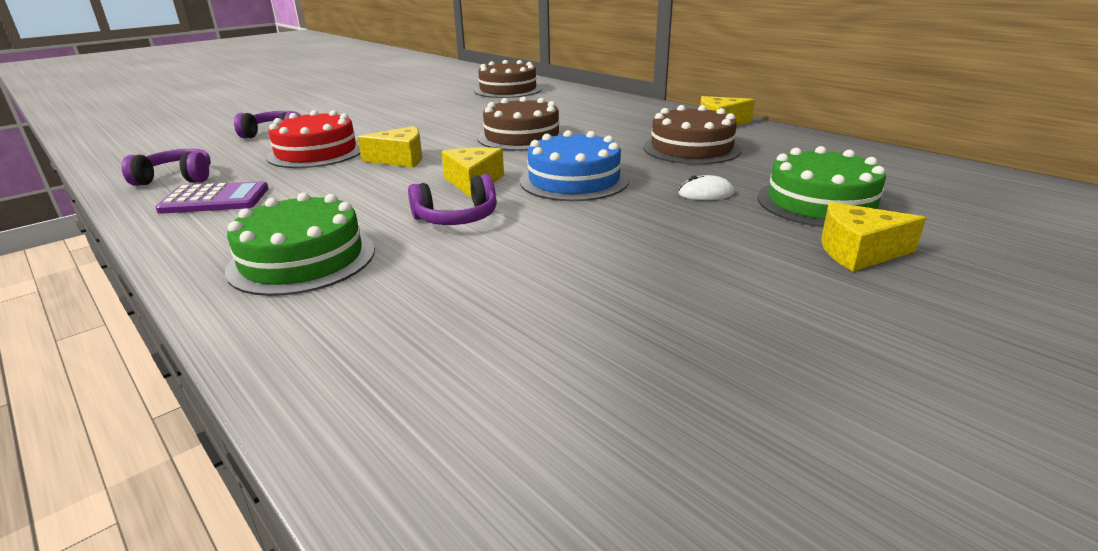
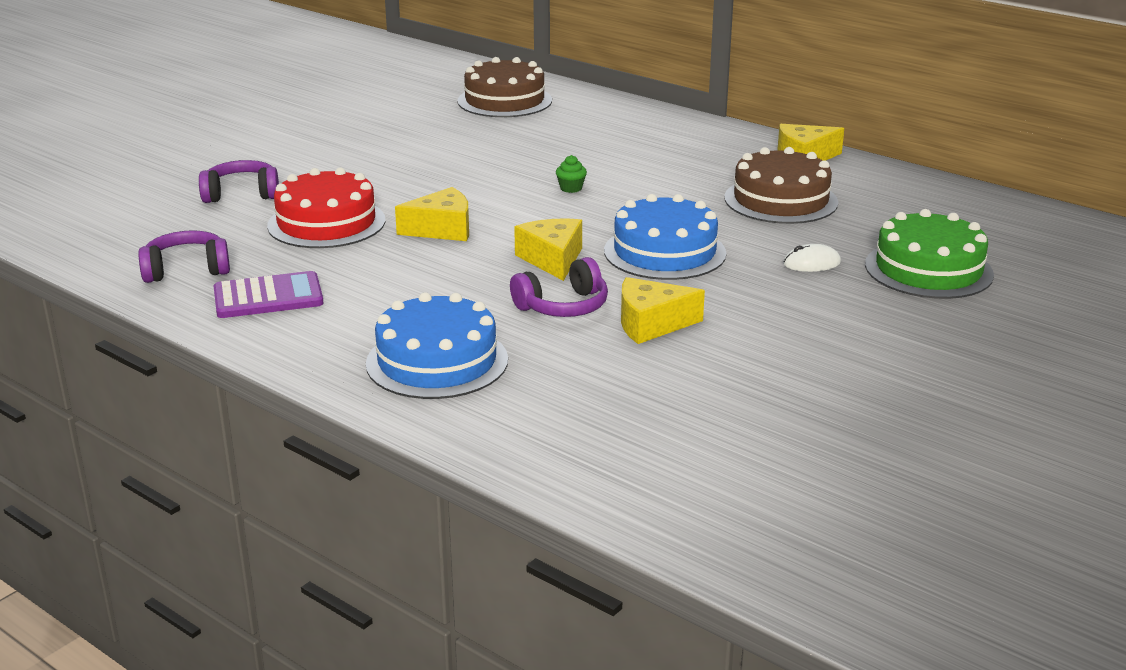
camera: 10 degrees left, 0 degrees up
green cake [225,192,375,296] -> blue cake [366,292,508,399]
brown cake [477,96,565,151] -> green cupcake [556,155,587,193]
yellow cheese [821,202,926,272] -> yellow cheese moved to [621,277,705,344]

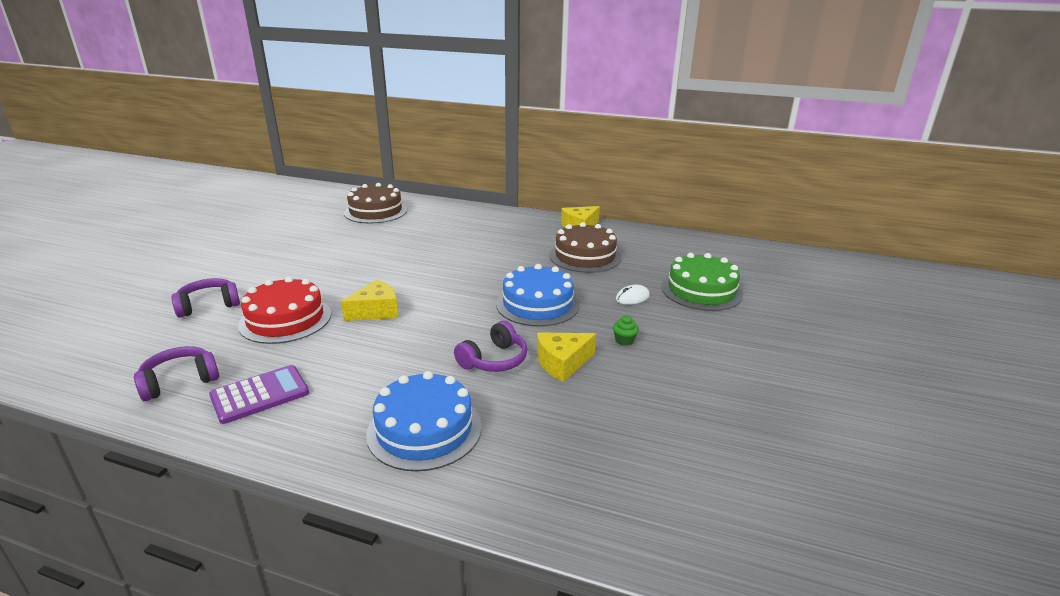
camera: 20 degrees left, 0 degrees up
yellow cheese [514,219,582,281] -> none
green cupcake [556,155,587,193] -> green cupcake moved to [613,315,639,346]

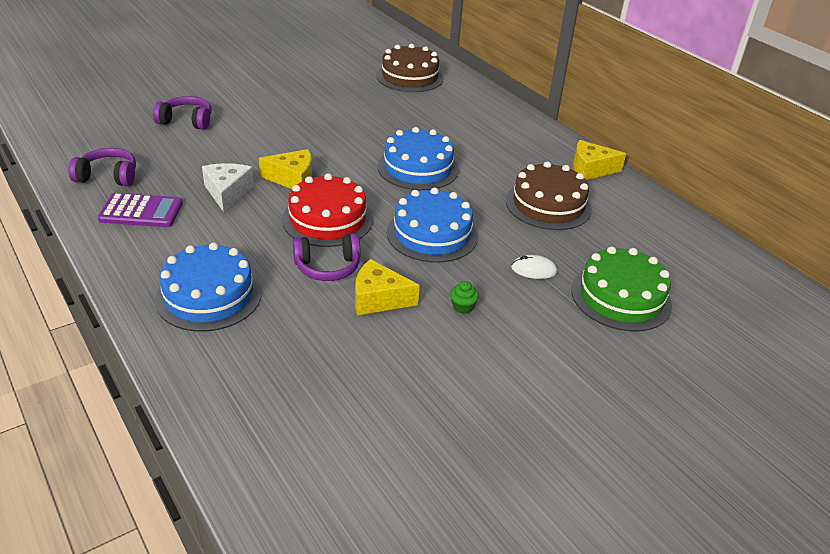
camera: 35 degrees right, 10 degrees up
red cake [238,276,331,344] -> red cake moved to [282,173,373,247]
none -> white cheese [202,163,254,212]
none -> blue cake [378,127,459,190]

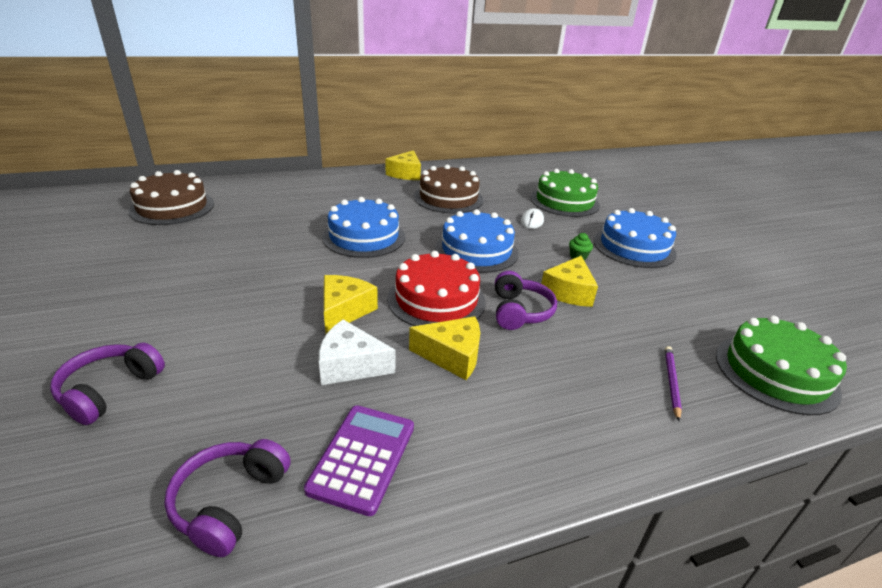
camera: 75 degrees left, 5 degrees down
blue cake [155,242,262,332] -> blue cake moved to [593,208,676,268]
none -> yellow cheese [409,316,480,380]
none -> purple pencil [665,346,682,421]
none -> green cake [716,316,847,415]

